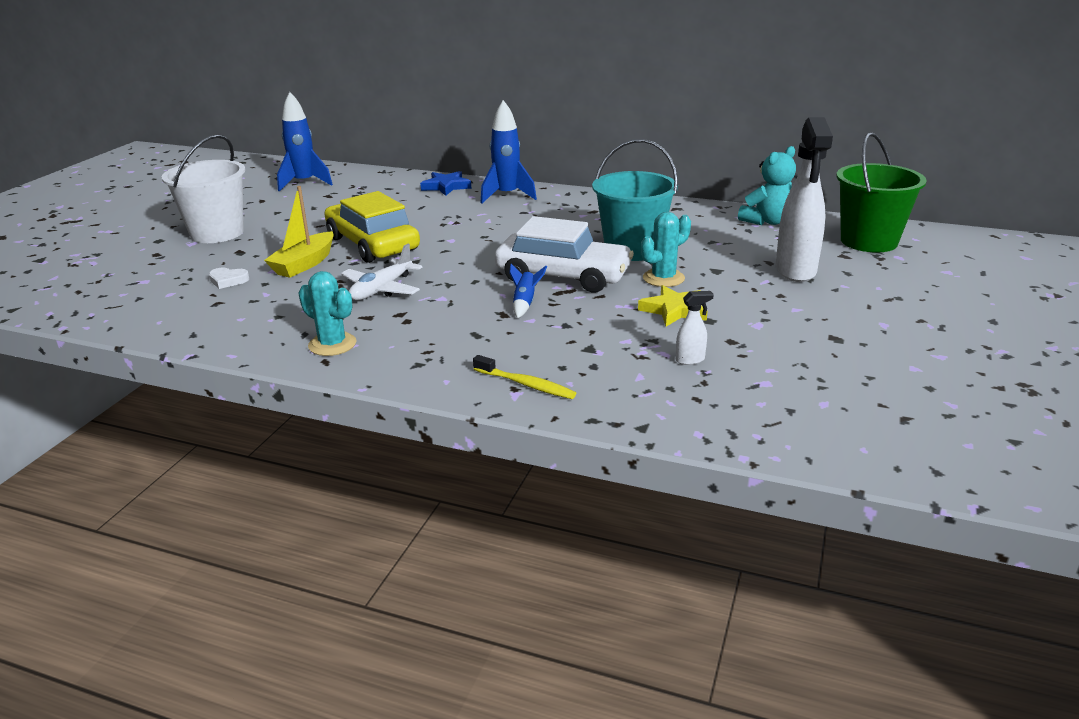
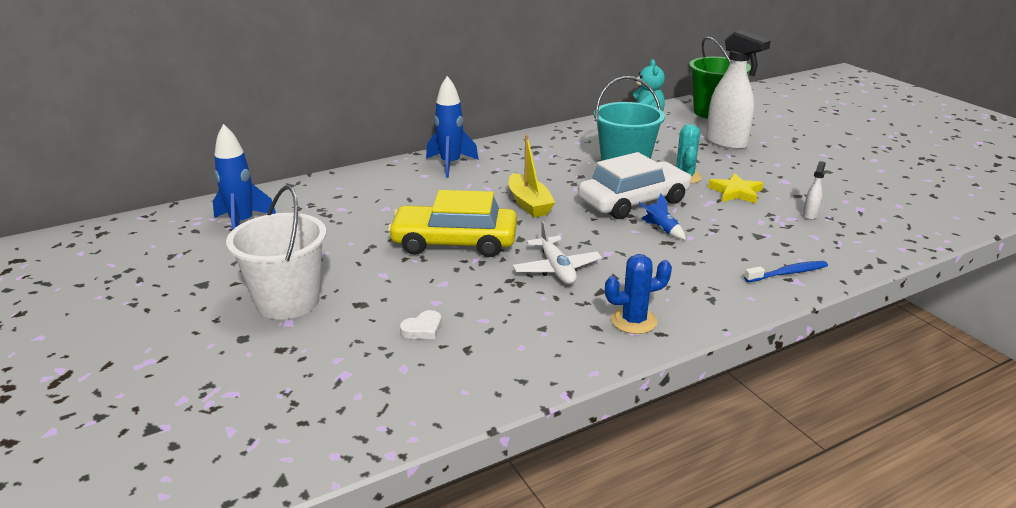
camera: 50 degrees left, 0 degrees up
yellow boat [264,186,334,278] -> yellow boat moved to [509,135,555,217]
turquoise cactus [299,271,357,356] -> blue cactus [605,254,672,334]
blue star [420,171,472,196] -> none
yellow toothbrush [473,355,576,399] -> blue toothbrush [744,261,828,282]

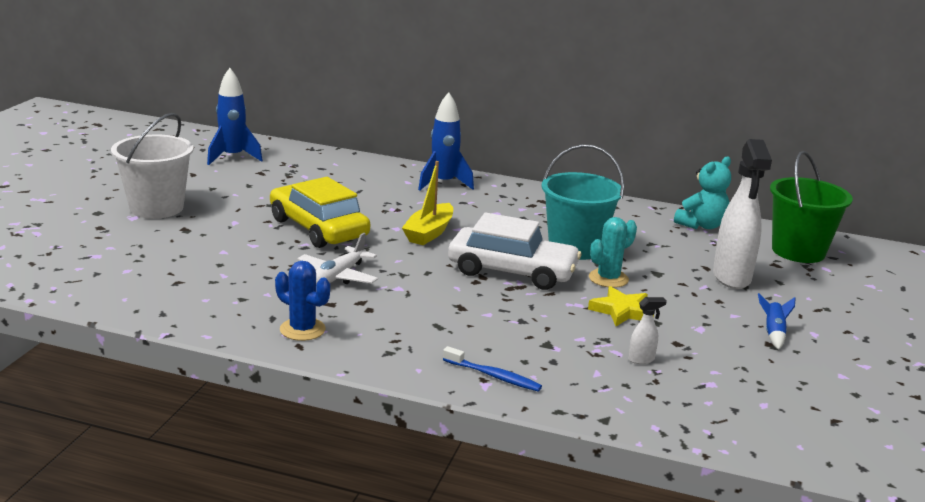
camera: 45 degrees right, 5 degrees down
white heart [400,310,442,339] -> none
blue rocket [639,193,686,240] -> blue rocket moved to [758,293,796,350]

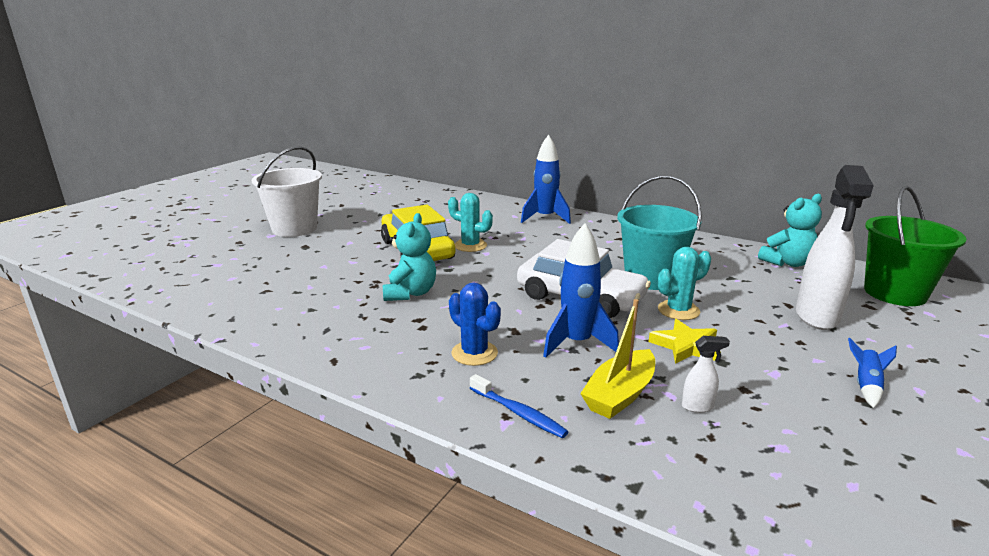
camera: 15 degrees right, 0 degrees up
blue rocket [207,68,263,165] -> blue rocket moved to [543,223,619,358]
blue cactus [275,261,330,341] -> blue cactus moved to [449,283,501,366]
white plane [298,233,378,284] -> turquoise teddy bear [383,213,436,301]
yellow boat [402,161,453,245] -> yellow boat moved to [580,299,655,419]
none -> turquoise cactus [448,193,493,252]

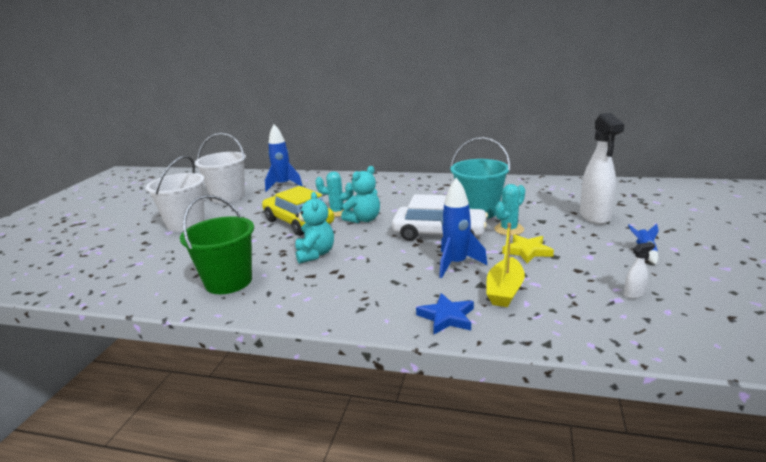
camera: 15 degrees left, 0 degrees up
blue cactus [449,283,501,366] -> none
blue toothbrush [470,374,568,438] -> blue star [416,293,474,334]
blue rocket [521,135,571,224] -> blue rocket moved to [265,125,303,192]
white spray bottle [682,336,730,413] -> white spray bottle moved to [624,242,655,299]
turquoise teddy bear [758,194,822,267] -> turquoise teddy bear moved to [341,166,380,223]
green bucket [864,186,967,306] -> green bucket moved to [180,195,254,294]
none -> white bucket [195,133,246,203]

